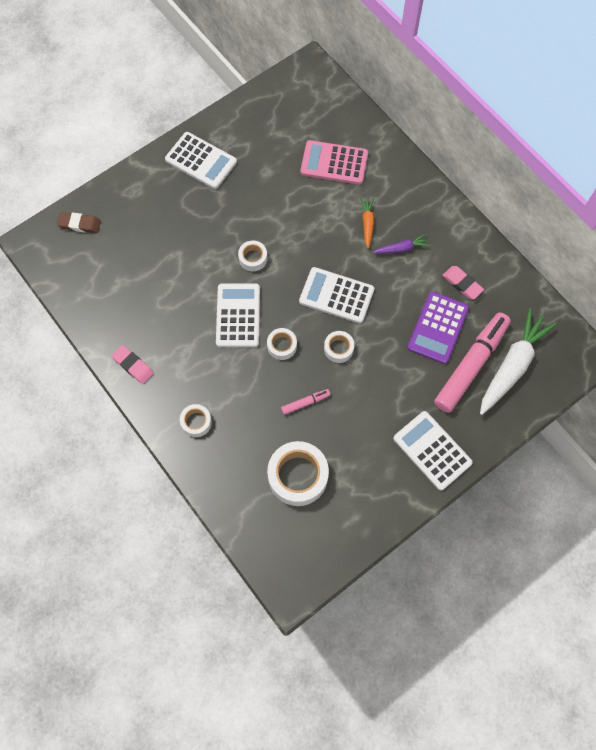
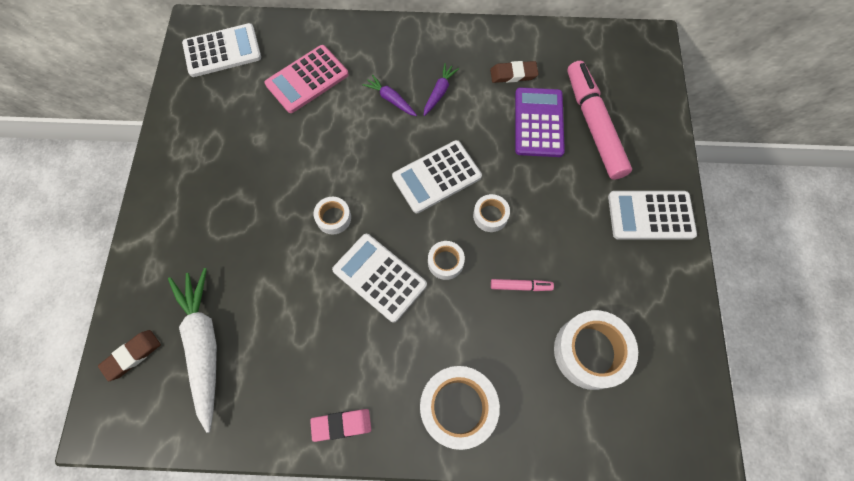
camera: 50 degrees left, 0 degrees up
white calculator [165,132,237,189] -> white calculator moved to [182,23,261,77]
white tape [180,404,212,437] -> white tape [420,366,500,450], size x1.91
pink marker [281,389,330,415] -> pink marker turned 75 degrees clockwise [491,279,554,291]
orange carrot [360,198,374,248] -> purple carrot [362,75,417,116]
purple calculator [407,292,469,364] -> purple calculator turned 150 degrees counterclockwise [515,88,565,157]
pink eraser [442,266,484,299] -> brown eraser [490,61,538,83]
white carrot [480,309,556,415] -> white carrot moved to [168,268,217,433]

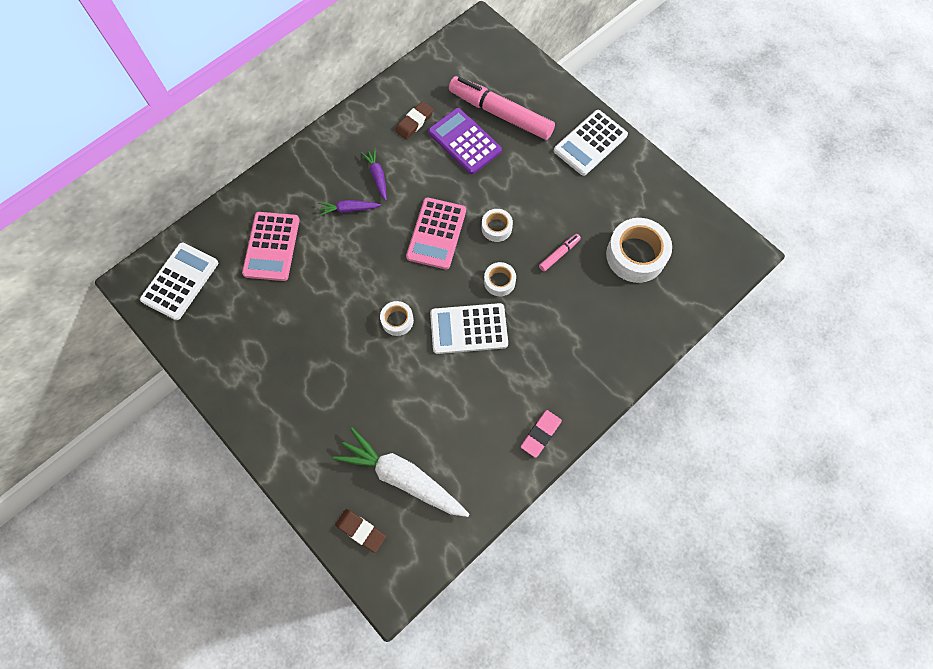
camera: 45 degrees left, 0 degrees up
brown eraser [98,330,161,381] -> brown eraser turned 60 degrees counterclockwise [335,509,386,553]
white calculator [392,140,482,213] -> pink calculator [406,197,466,270]
white tape [420,366,500,450] -> none

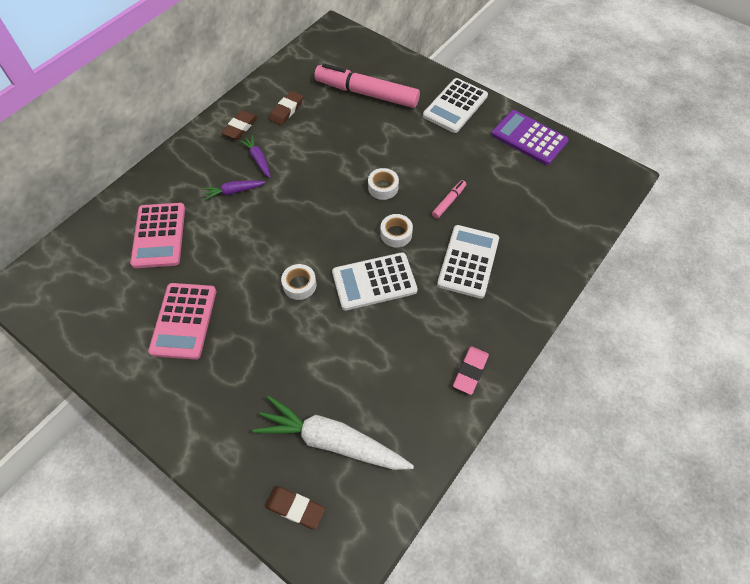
camera: 10 degrees left, 10 degrees down
white calculator [140,243,218,320] -> white calculator moved to [437,225,499,299]
pink calculator [406,197,466,270] -> pink calculator moved to [148,283,216,360]
purple calculator [428,108,502,174] -> purple calculator moved to [492,110,569,165]
white tape [606,218,672,283] -> none
none -> brown eraser [221,110,258,139]

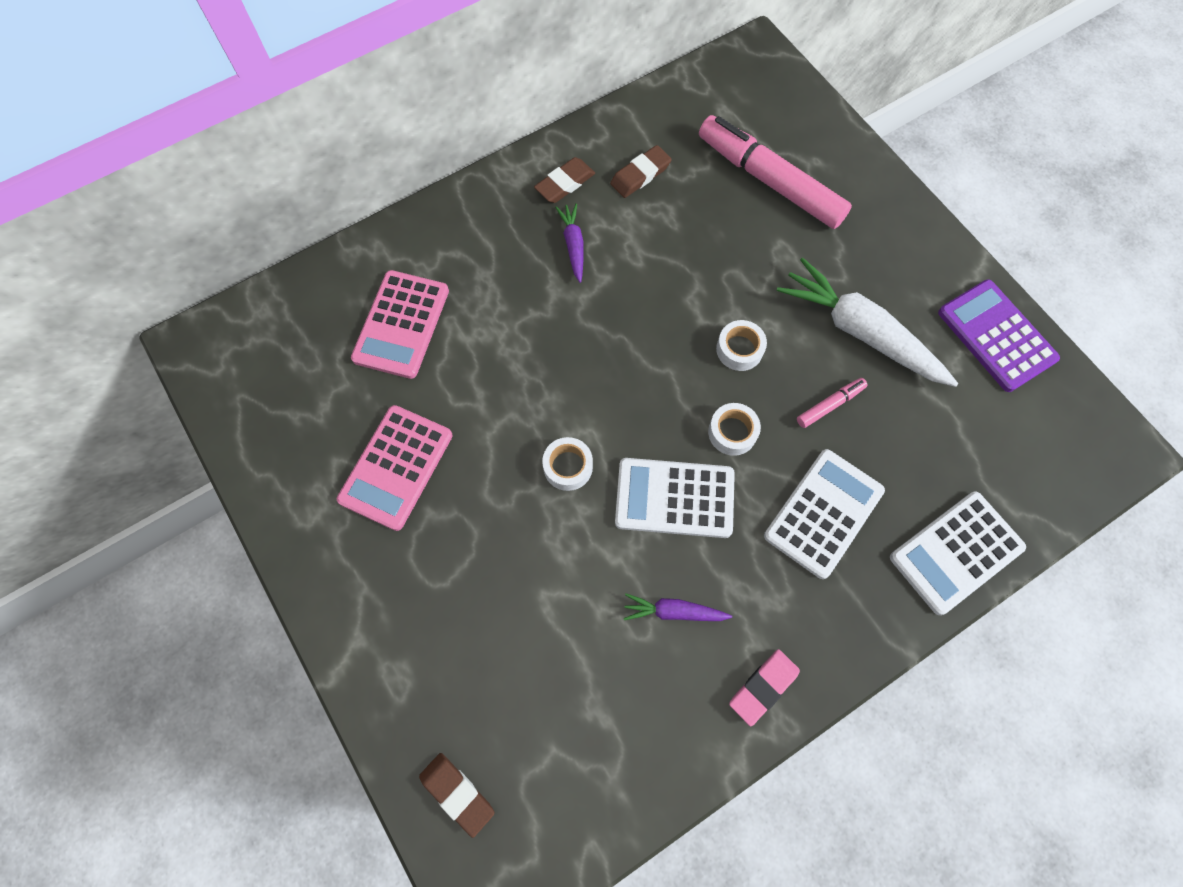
camera: 20 degrees right, 10 degrees up
purple carrot [203,181,266,200] -> purple carrot moved to [624,594,732,621]
white carrot [252,396,414,470] -> white carrot moved to [777,257,958,387]
white calculator [423,78,488,133] -> white calculator moved to [890,491,1026,615]

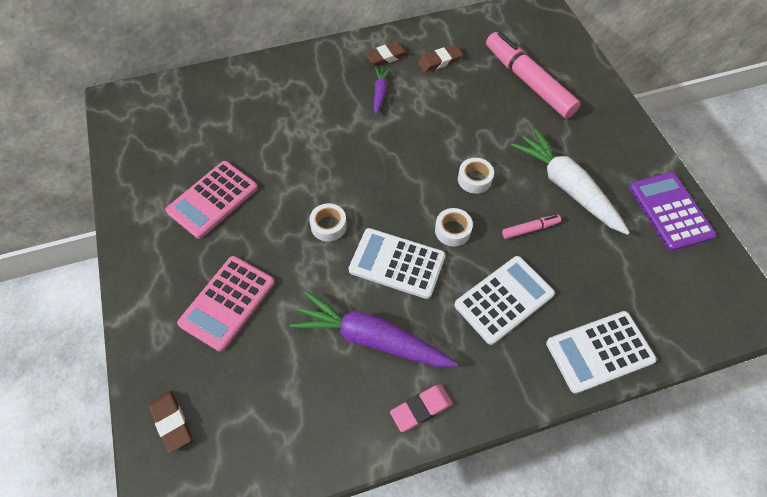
camera: 15 degrees right, 10 degrees down
pink calculator [351,270,449,379] -> pink calculator moved to [177,256,275,352]
purple carrot [624,594,732,621] -> purple carrot [290,292,458,367], size x2.05

